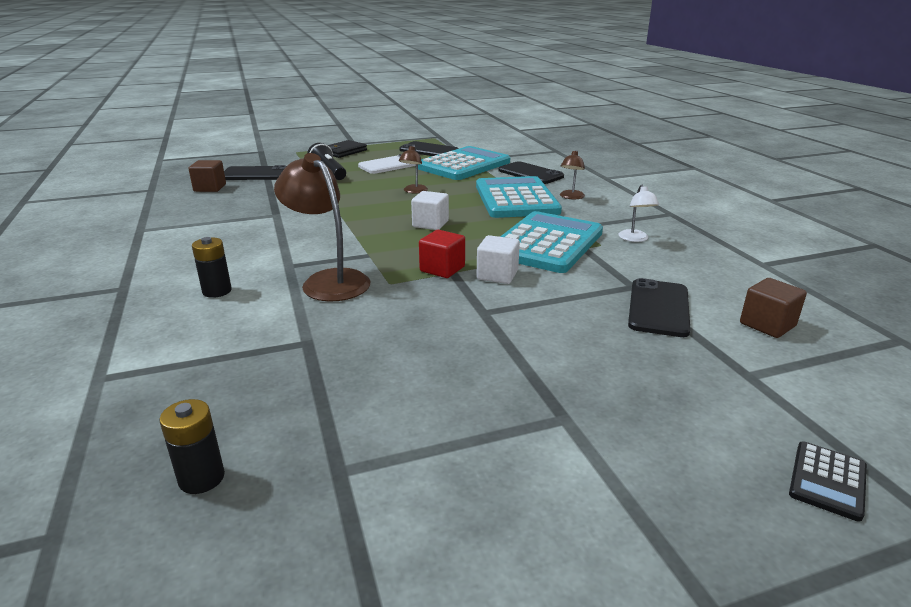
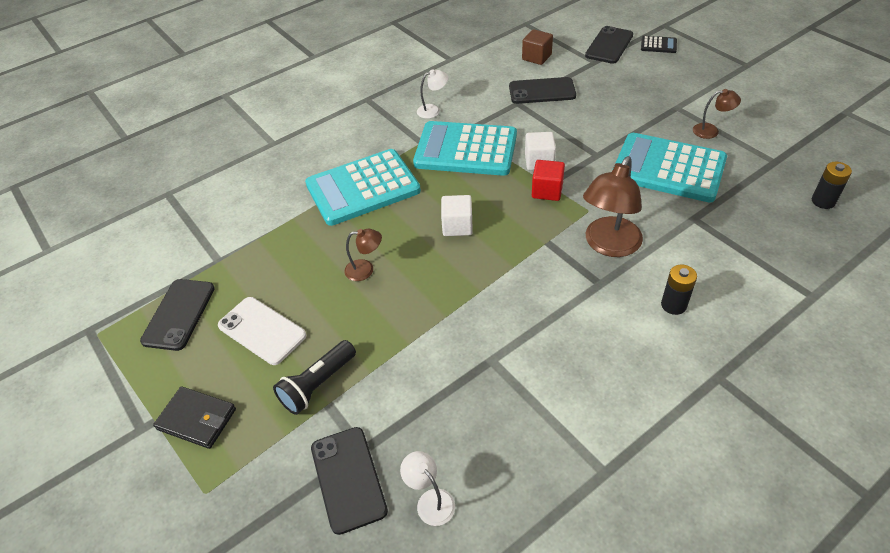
camera: 105 degrees left, 20 degrees up
brown cube [189,160,226,192] -> white lamp [400,451,455,526]
turquoise calculator [418,146,510,180] -> turquoise calculator moved to [614,133,727,202]
black phone [498,161,564,184] -> black phone moved to [585,26,633,64]
brown lamp [560,150,585,199] -> brown lamp moved to [693,89,741,139]

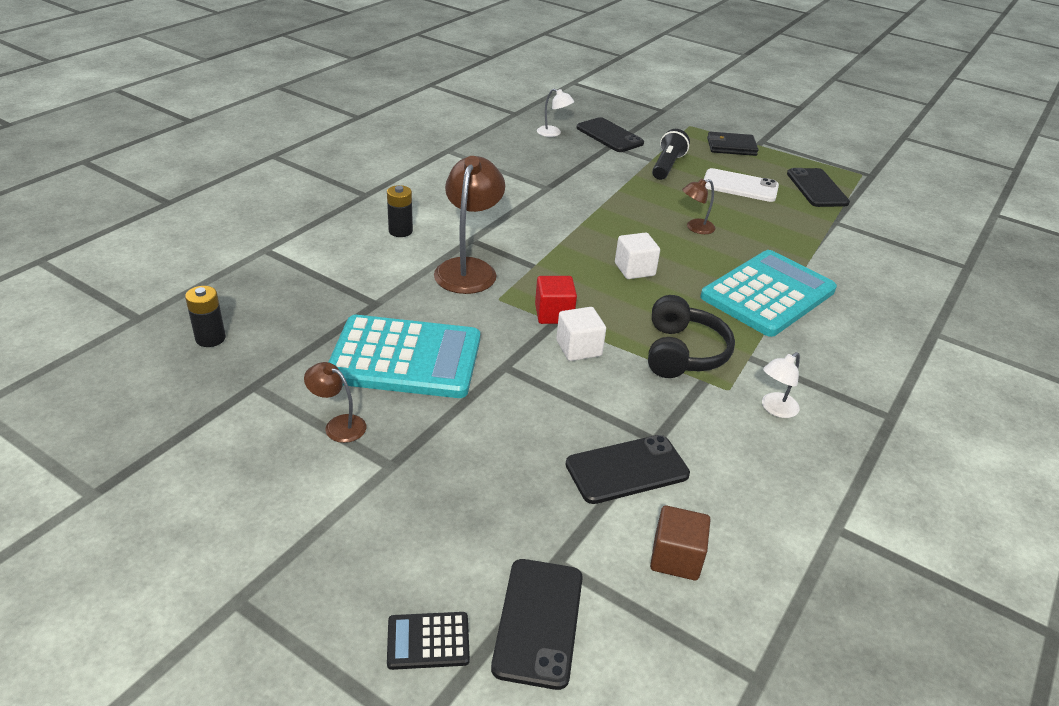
camera: 155 degrees right, 10 degrees down
turquoise calculator [413,121,517,176] -> black headphones [648,295,735,378]
brown lamp [693,89,741,139] -> brown lamp turned 45 degrees clockwise [304,362,366,443]

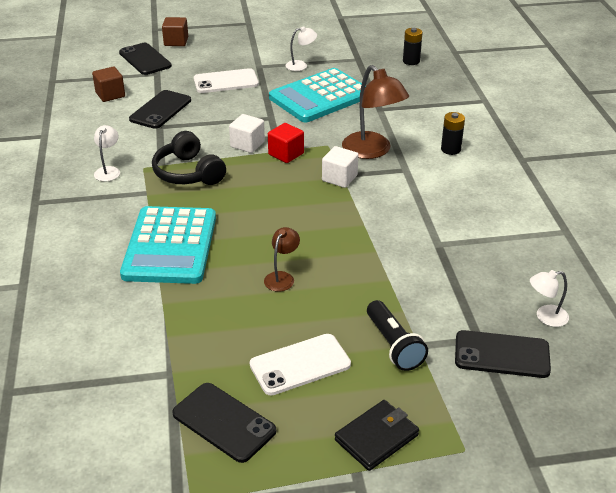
camera: 140 degrees right, 0 degrees up
brown lamp [304,362,366,443] -> white lamp [286,26,317,71]
black calculator [387,612,470,670] -> brown cube [162,17,188,46]
white cube [615,233,660,279] -> white cube moved to [322,146,358,188]
none -> white phone [194,68,259,93]

